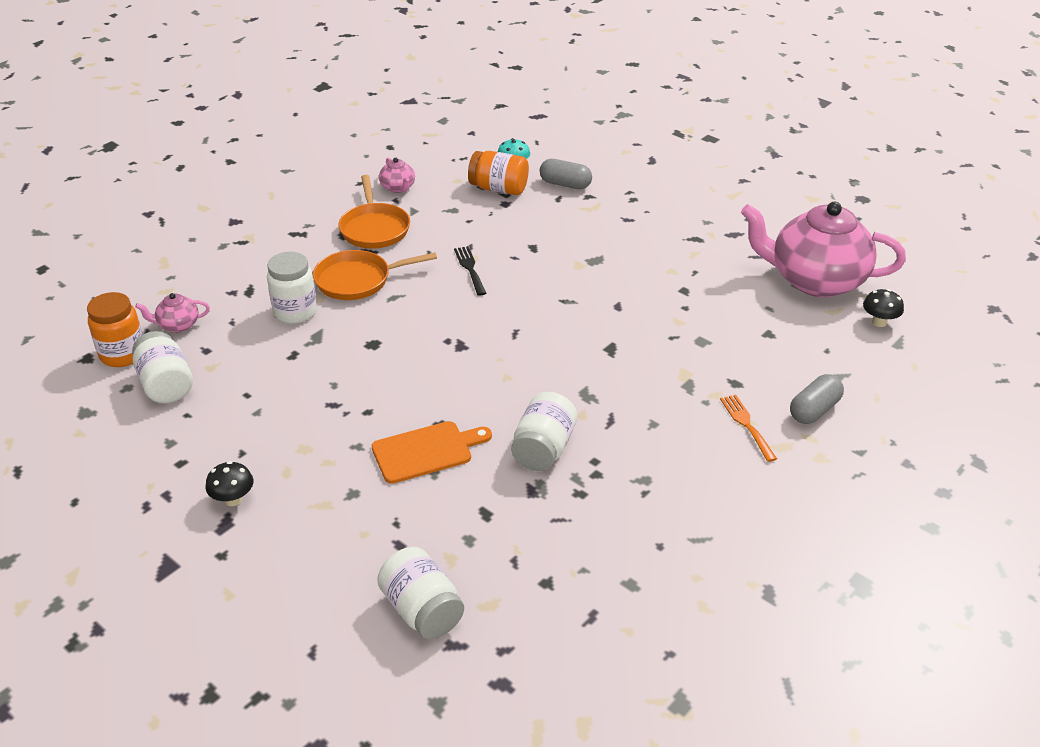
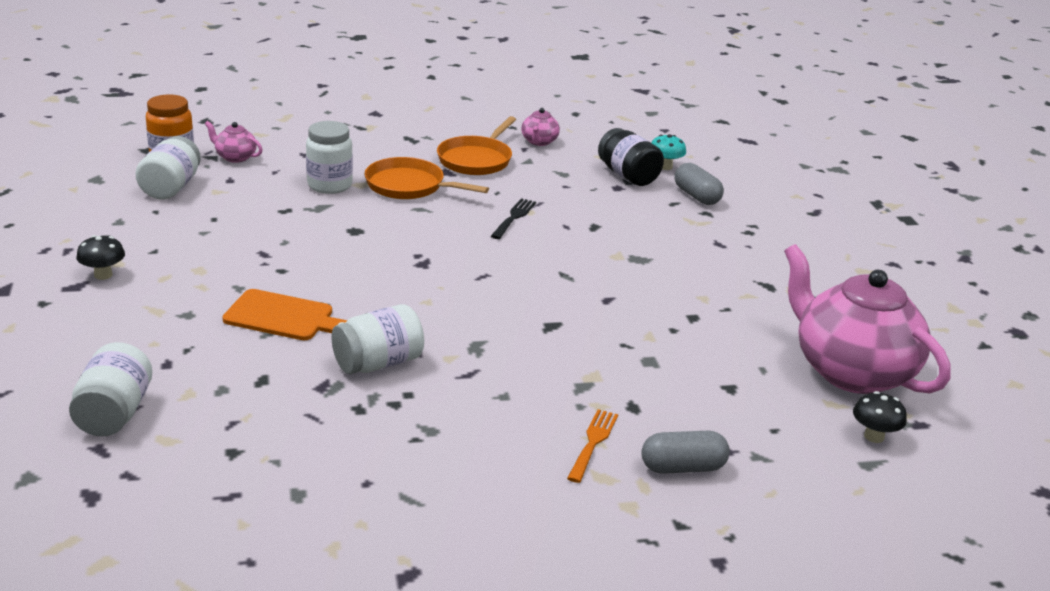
camera: 35 degrees right, 10 degrees down
orange jar [468,151,529,195] -> black jar [598,128,664,186]

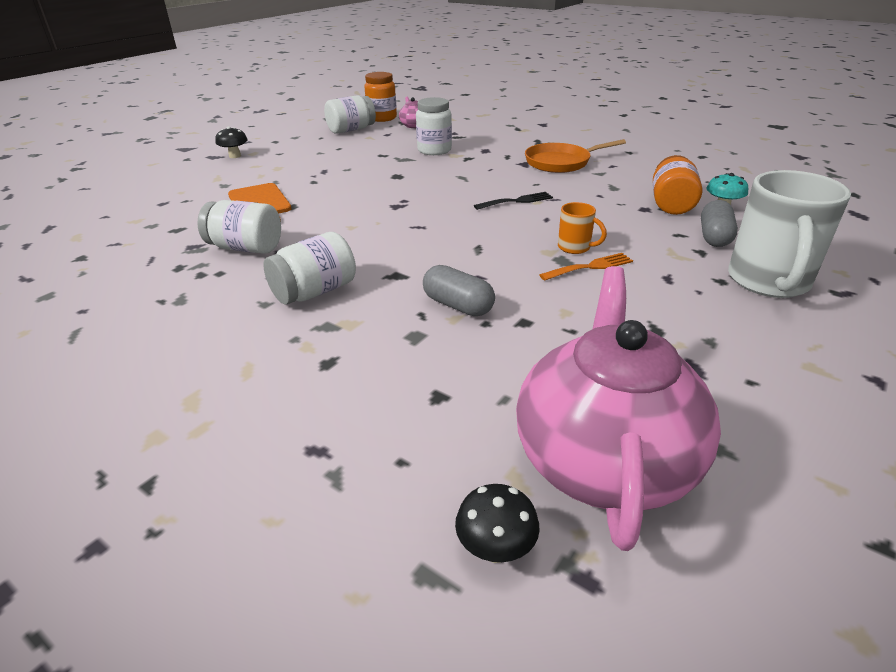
camera: 50 degrees right, 5 degrees up
white jar [69,342,152,437] -> white jar moved to [263,232,356,305]
orange pan [365,157,489,199] -> none
pink teapot [521,108,560,146] -> none
orange fork [567,409,618,483] -> orange fork moved to [539,253,633,281]
black jar [598,128,664,186] -> orange jar [653,155,702,215]
grey capsule [641,431,730,474] -> grey capsule moved to [423,265,495,316]
none -> orange mug [558,202,607,254]
none -> white mug [728,170,851,298]

